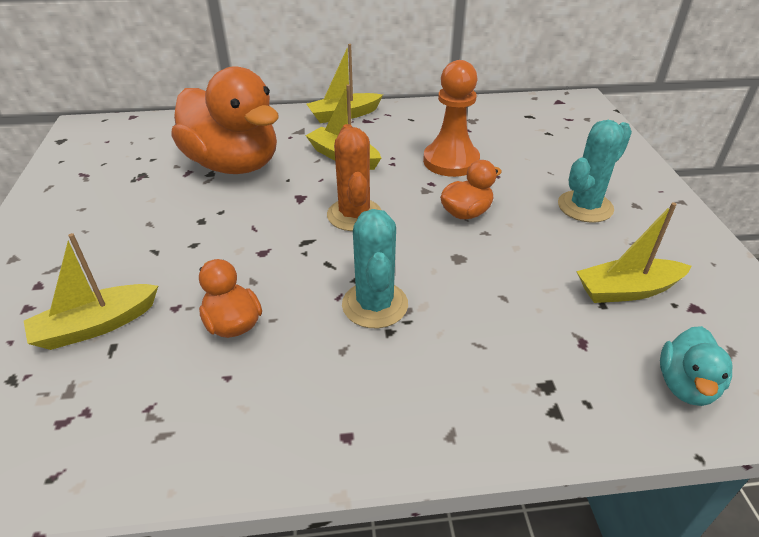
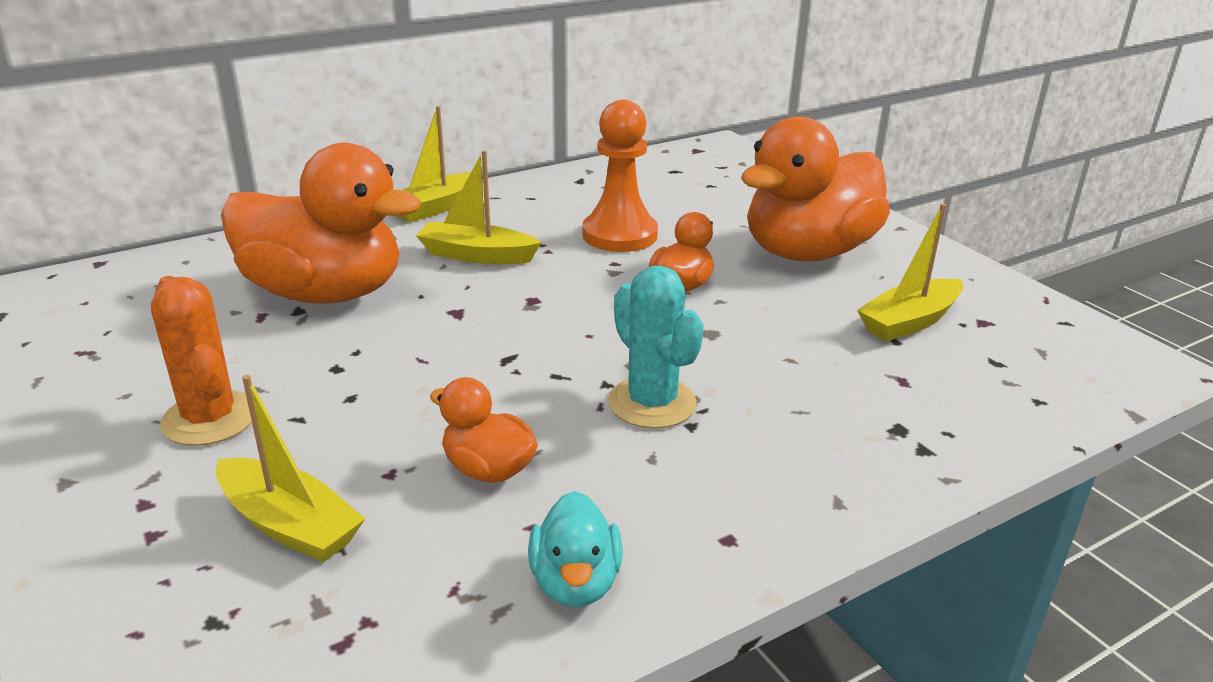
camera: 25 degrees left, 10 degrees down
yellow boat [24,233,158,350] -> yellow boat turned 90 degrees counterclockwise [216,375,365,563]
orange cactus [327,124,381,231] -> orange cactus moved to [151,276,252,446]
turquoise cactus [558,120,632,223] -> orange duck [741,116,890,261]
turquoise duck [660,326,733,406] -> turquoise duck moved to [528,491,622,608]

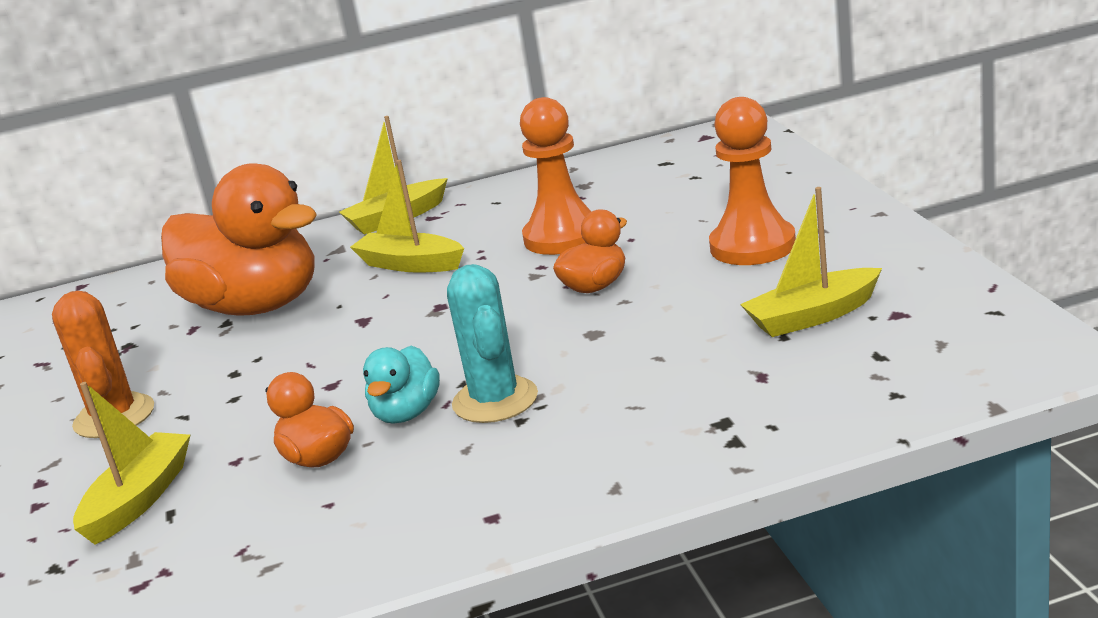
camera: 20 degrees right, 5 degrees down
yellow boat [216,375,365,563] -> yellow boat turned 120 degrees counterclockwise [73,382,191,545]
turquoise duck [528,491,622,608] -> turquoise duck moved to [363,346,440,424]
orange duck [741,116,890,261] -> orange pawn [709,97,796,265]

